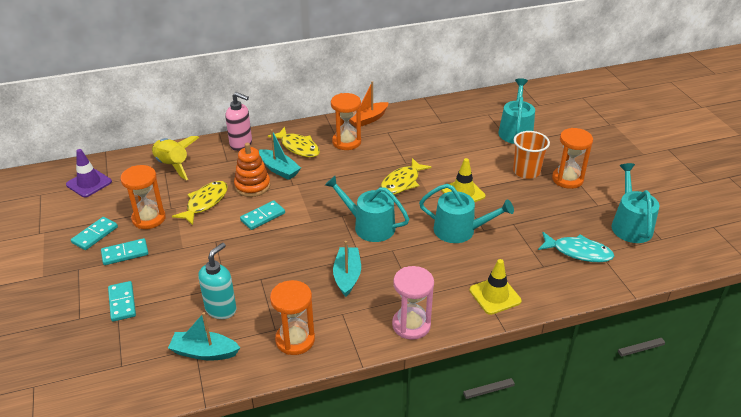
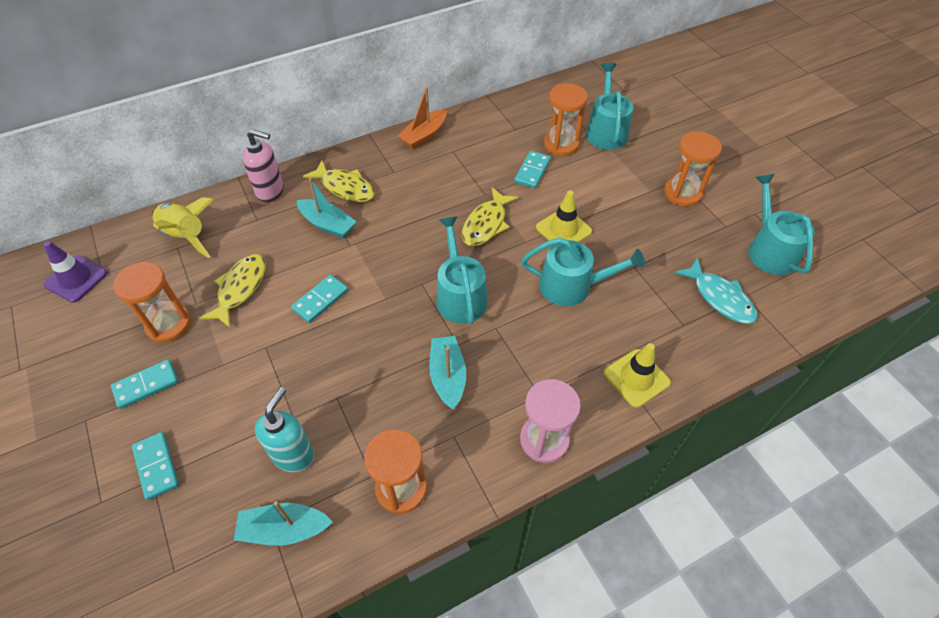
camera: 10 degrees left, 15 degrees up
turquoise domino [71,217,118,250] -> turquoise domino moved to [514,151,551,189]
orange stacking toy [234,143,270,197] -> none
turquoise watering can [324,176,409,242] -> turquoise watering can turned 60 degrees clockwise [436,217,488,324]
orange hourglass [331,93,361,150] -> orange hourglass moved to [544,83,588,156]
orange cup [513,131,550,179] -> none
turquoise fish [538,232,614,262] -> turquoise fish turned 45 degrees clockwise [674,257,757,324]

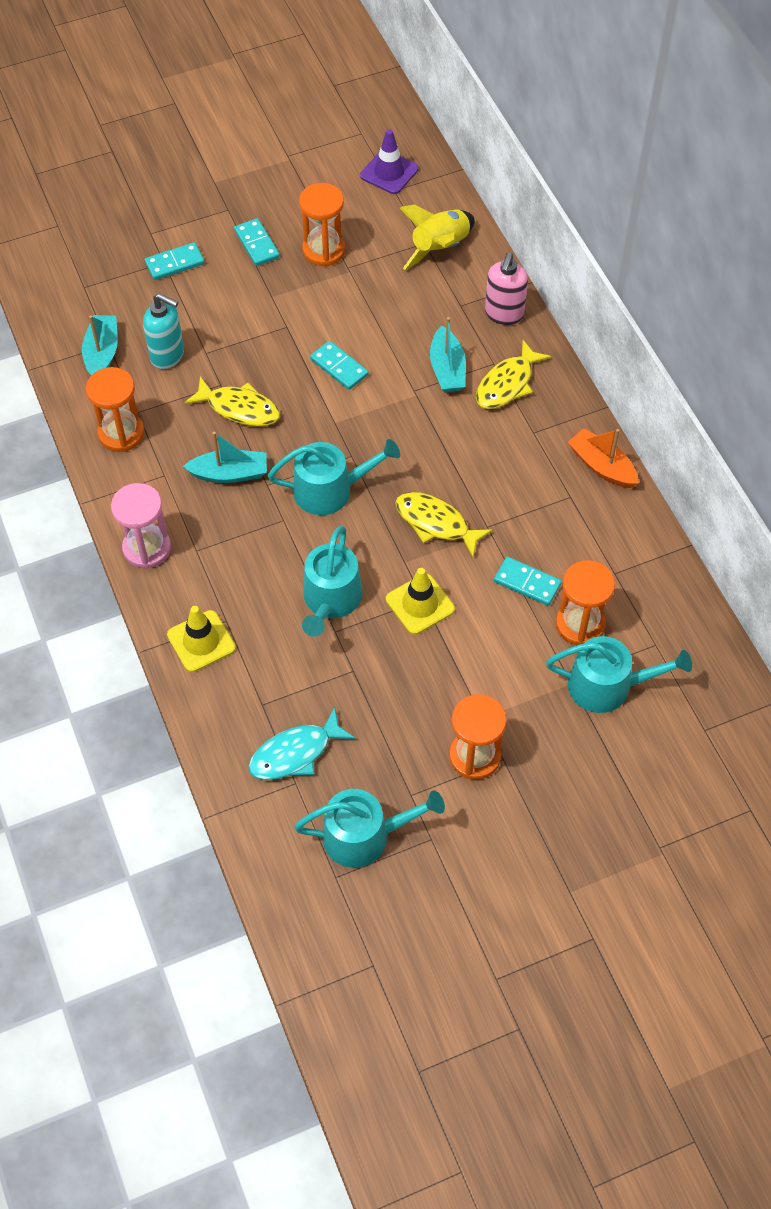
camera: 95 degrees right, 5 degrees up
yellow fish [200,254,266,327] -> yellow fish moved to [184,377,280,426]
turquoise boat [296,178,357,238] -> turquoise boat turned 45 degrees counterclockwise [430,317,466,392]

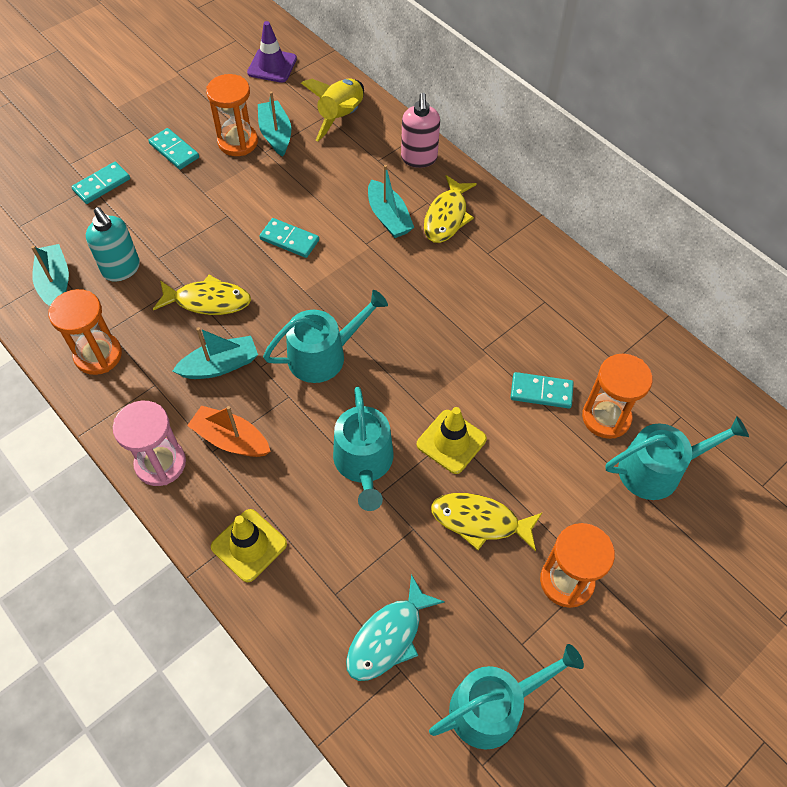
camera: 20 degrees left, 0 degrees up
turquoise soap dispenser [143,293,184,369] -> turquoise soap dispenser turned 45 degrees clockwise [86,207,140,282]
yellow fish [395,492,493,557] -> yellow fish moved to [431,493,543,552]
orange boat [568,428,639,488] -> orange boat moved to [187,405,271,457]
none -> turquoise boat [258,91,291,157]

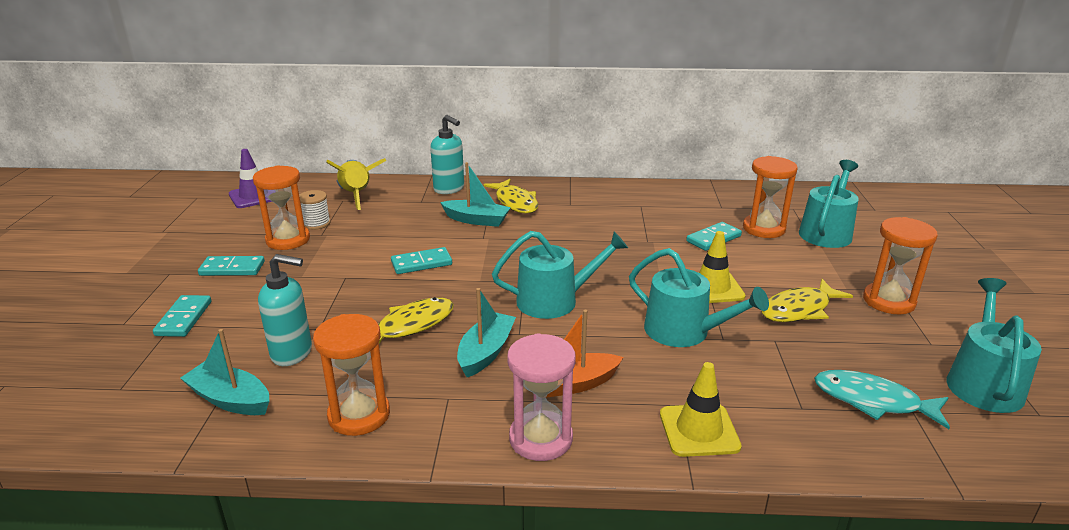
camera: 45 degrees left, 30 degrees down
turquoise boat [258,91,291,157] -> white spool [299,190,331,230]
turquoise watering can [263,290,388,383] -> turquoise watering can turned 60 degrees clockwise [492,231,628,319]
turquoise fish [346,574,445,681] -> turquoise fish turned 120 degrees clockwise [814,370,950,429]
pink soap dispenser [401,93,440,168] -> turquoise soap dispenser [430,115,464,194]

